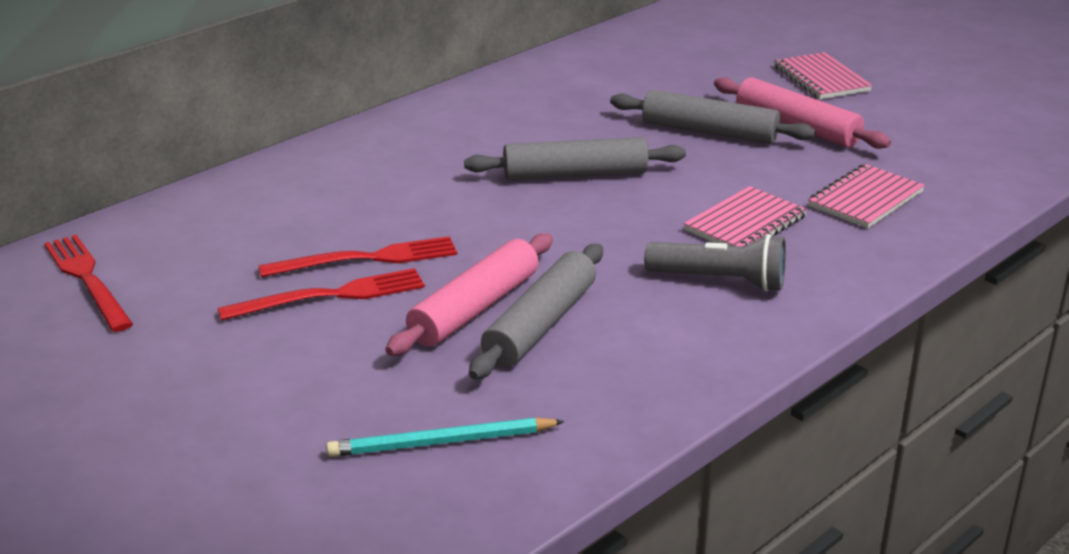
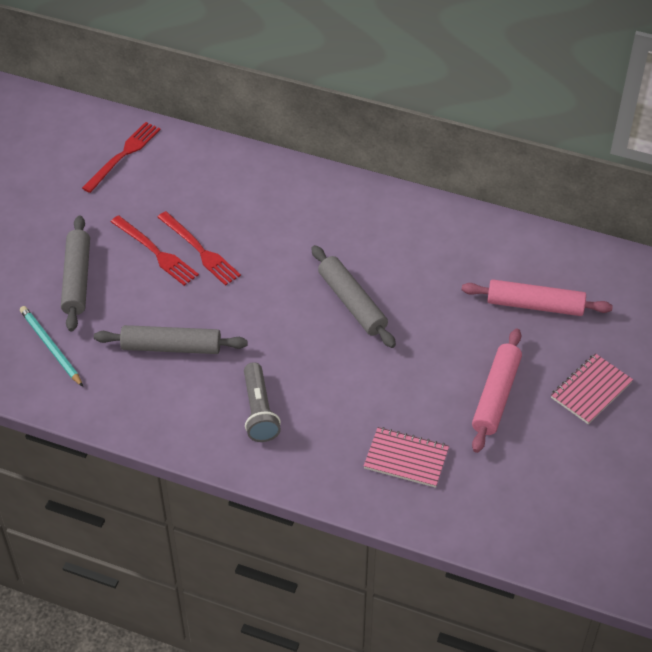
camera: 65 degrees right, 20 degrees up
pink rolling pin [385,233,553,356] -> pink rolling pin moved to [461,279,613,316]
grey rolling pin [610,90,815,144] -> grey rolling pin moved to [61,215,90,331]
pink notebook [684,186,807,247] -> none

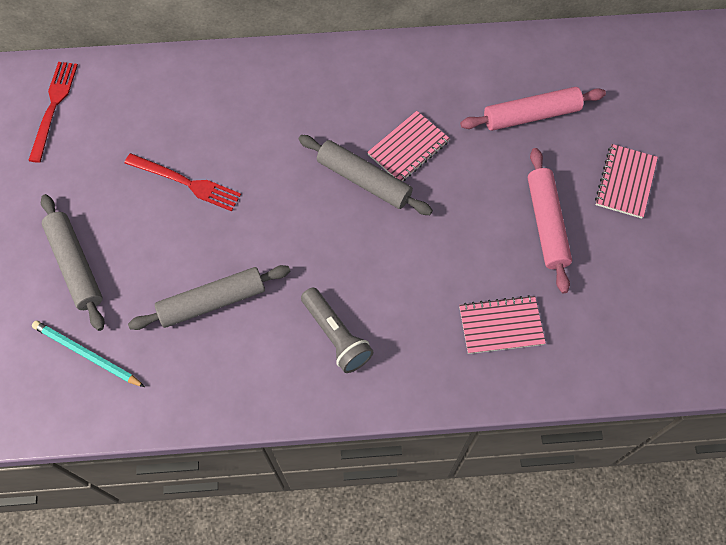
camera: 25 degrees left, 15 degrees up
red fork [111,215,199,286] -> none
none -> pink notebook [367,111,450,181]

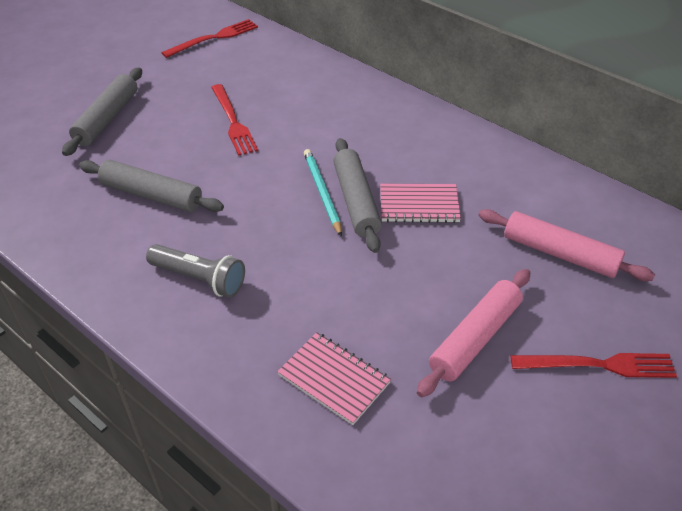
camera: 45 degrees right, 20 degrees down
turquoise pencil [32,321,145,387] -> turquoise pencil moved to [304,149,342,237]
grey flashlight [301,288,373,373] -> grey flashlight turned 75 degrees counterclockwise [146,244,245,298]
pink notebook [595,144,658,219] -> red fork [511,353,677,378]

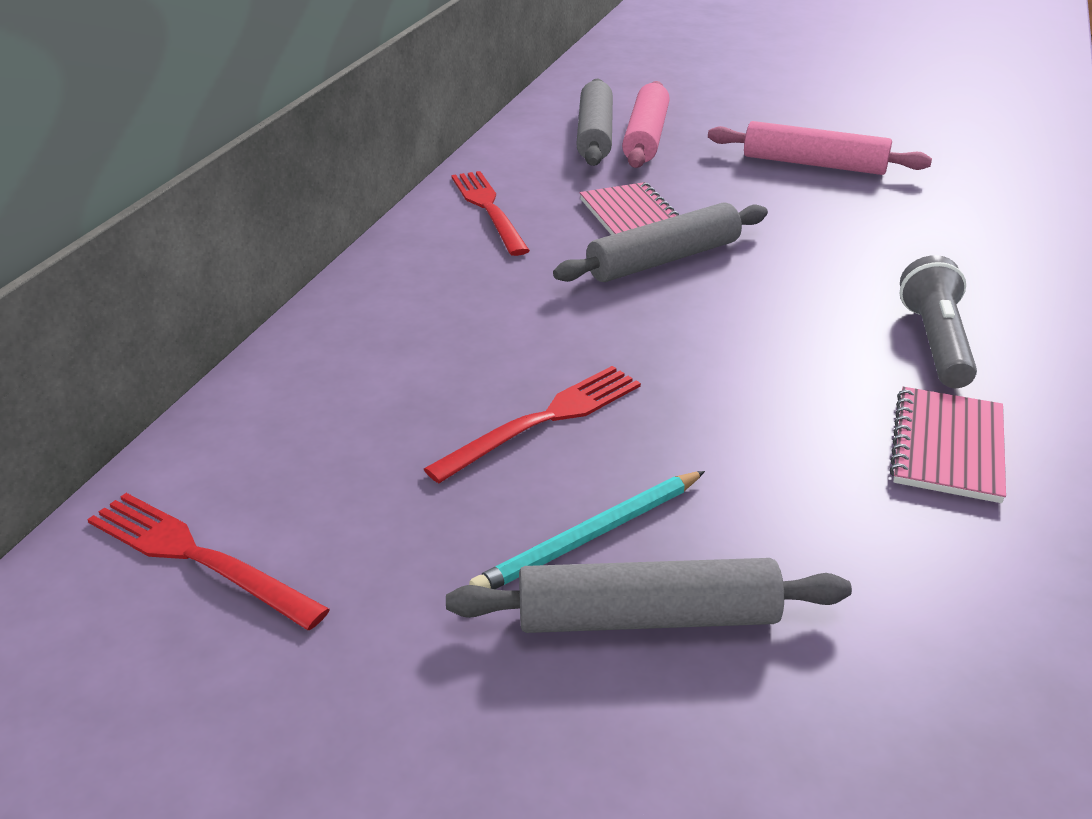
camera: 110 degrees left, 10 degrees down
grey rolling pin [79,160,224,212] -> grey rolling pin moved to [576,78,613,166]
pink notebook [277,332,391,425] -> pink notebook moved to [890,387,1006,503]
turquoise pencil [304,149,342,237] -> turquoise pencil moved to [469,471,705,589]
red fork [511,353,677,378] -> red fork moved to [451,171,530,256]

